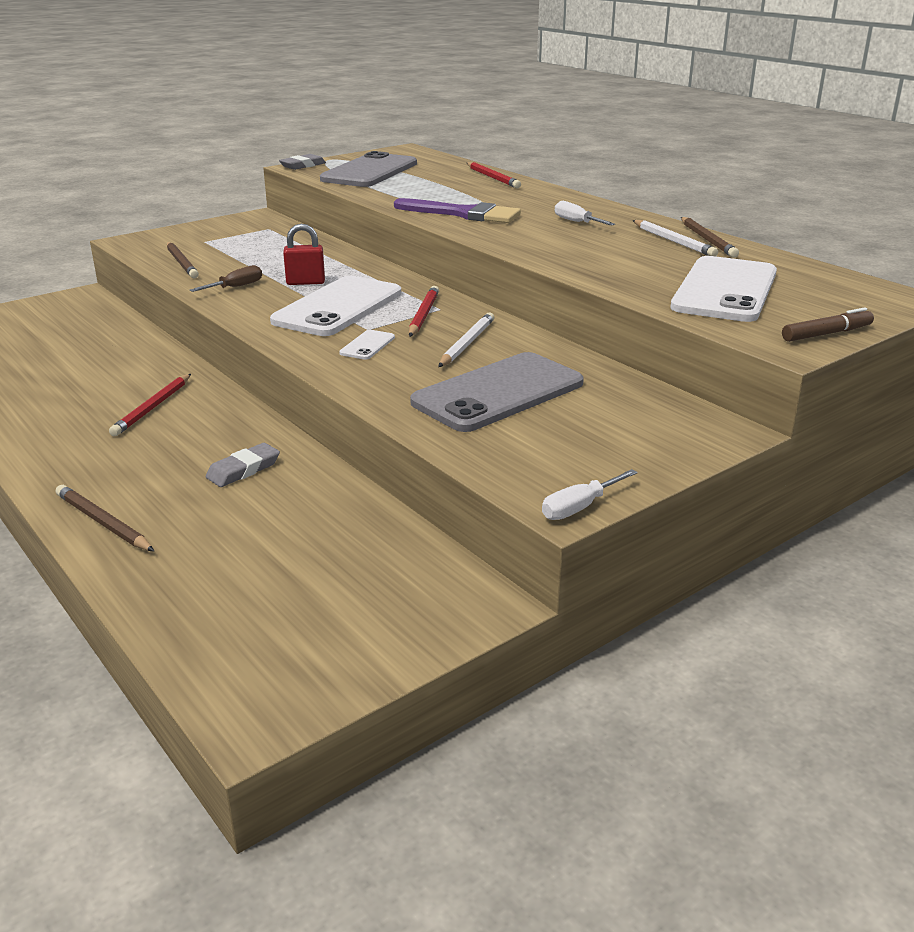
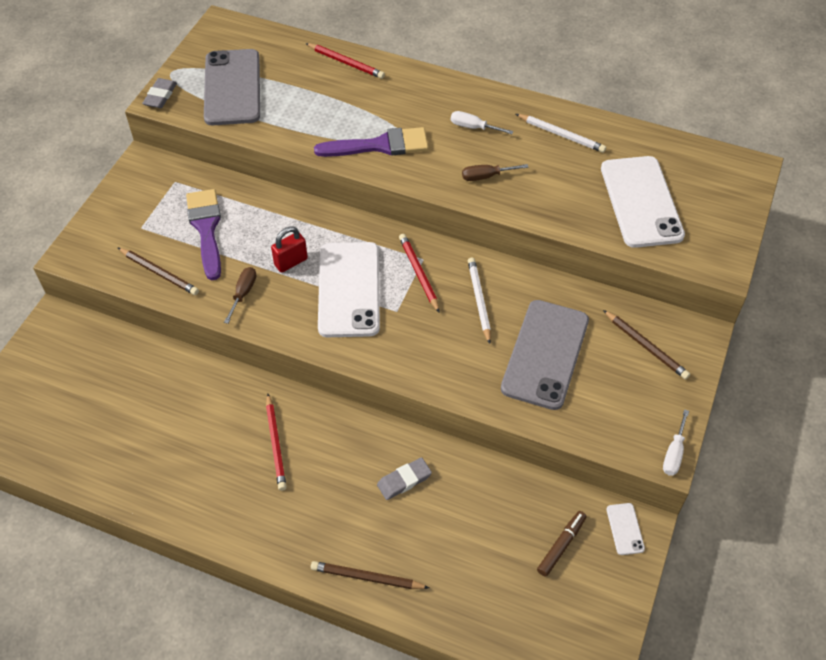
camera: 30 degrees left, 25 degrees up
grey eraser [206,443,280,487] -> grey eraser turned 45 degrees clockwise [377,457,432,500]
white phone [339,330,395,360] -> white phone moved to [606,503,645,555]
brown pencil [681,217,739,258] -> brown pencil moved to [603,310,690,379]
brown marker [782,308,874,342] -> brown marker moved to [537,511,587,576]
none -> purple brush [186,189,221,280]
none -> brown screwdriver [462,164,529,181]

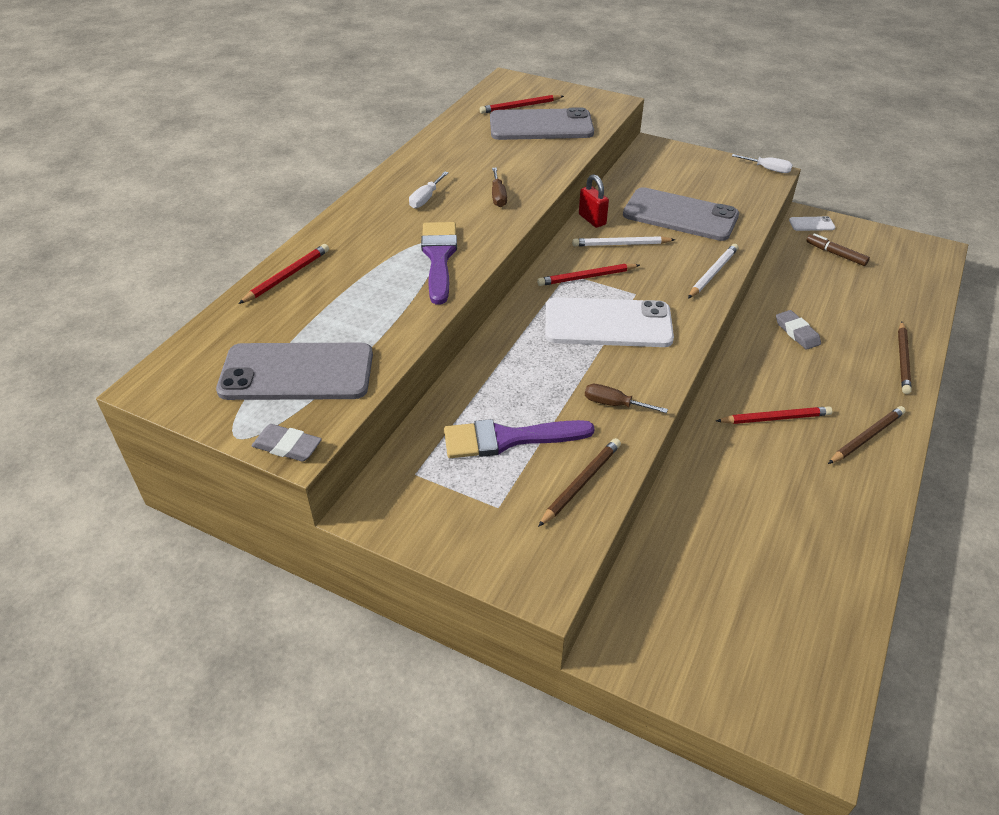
camera: 85 degrees left, 10 degrees down
red padlock [271,227,308,273] -> red padlock moved to [579,174,609,228]
white pencil [516,114,606,153] -> white pencil moved to [688,244,738,299]
white phone [601,156,685,248] -> grey phone [490,107,594,140]
brown pencil [603,310,690,379] -> brown pencil moved to [828,406,906,464]
none -> red pencil [480,95,564,114]

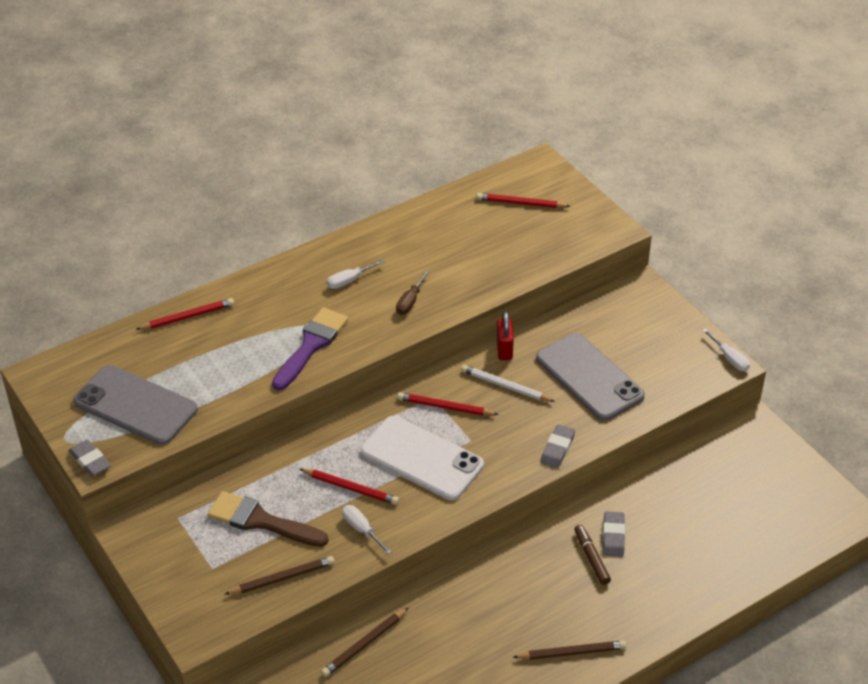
camera: 30 degrees right, 0 degrees up
purple brush [444,419,595,458] -> brown brush [207,491,329,547]
grey phone [490,107,594,140] -> none
brown screwdriver [585,384,668,413] -> white screwdriver [342,505,392,554]
white pencil [688,244,738,299] -> grey eraser [540,424,575,469]
red pencil [716,406,832,424] -> red pencil moved to [300,469,399,505]
white phone [789,216,835,231] -> none
brown marker [806,233,870,266] -> brown marker moved to [574,525,611,585]
brown pencil [898,321,911,394] -> brown pencil moved to [321,608,408,677]

